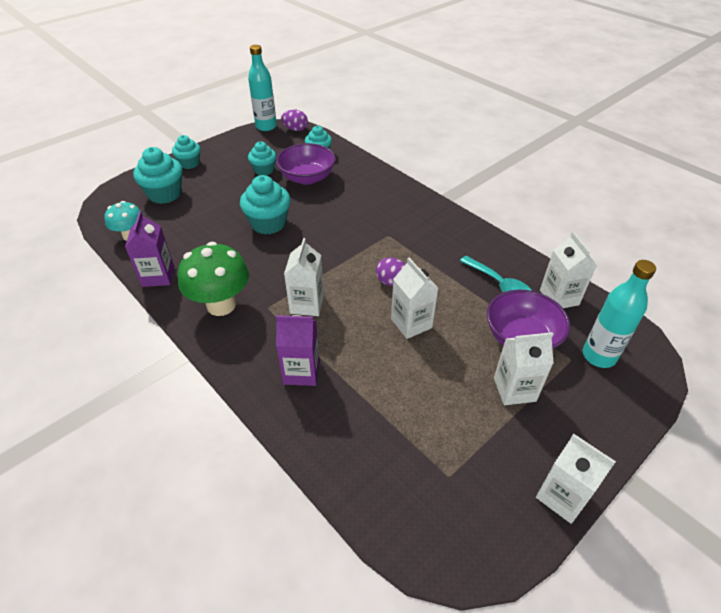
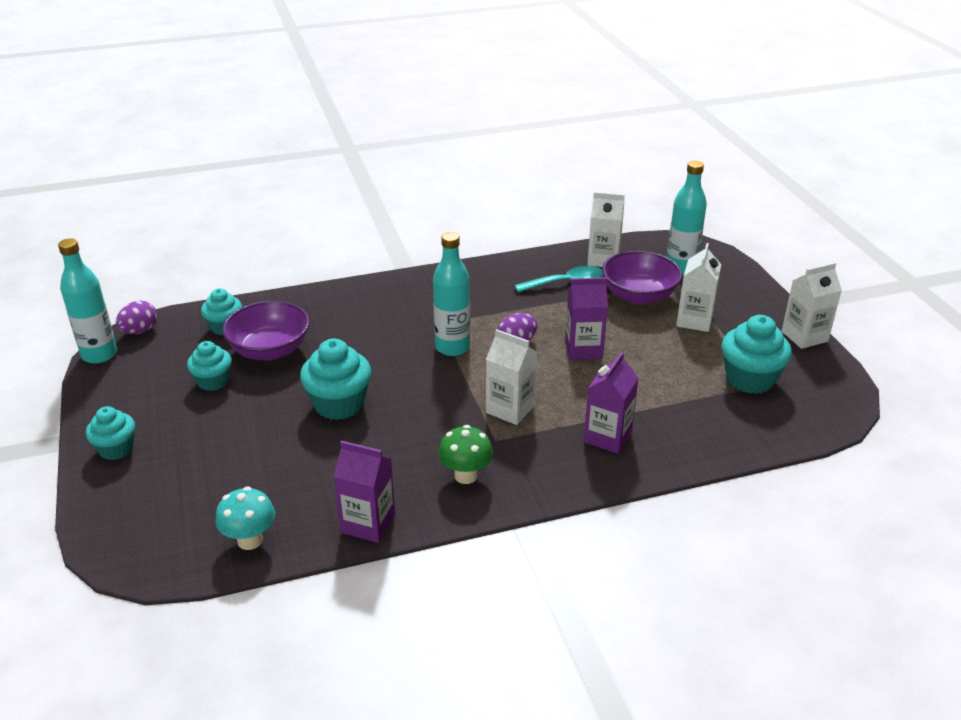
camera: 65 degrees left, 10 degrees down
turquoise cupcake [133,147,182,204] -> turquoise cupcake moved to [721,315,792,394]
green mushroom [178,242,249,316] -> green mushroom [438,425,493,484], size x0.61
white carton [391,258,438,339] -> purple carton [565,277,608,360]
none -> turquoise bottle [433,232,470,356]

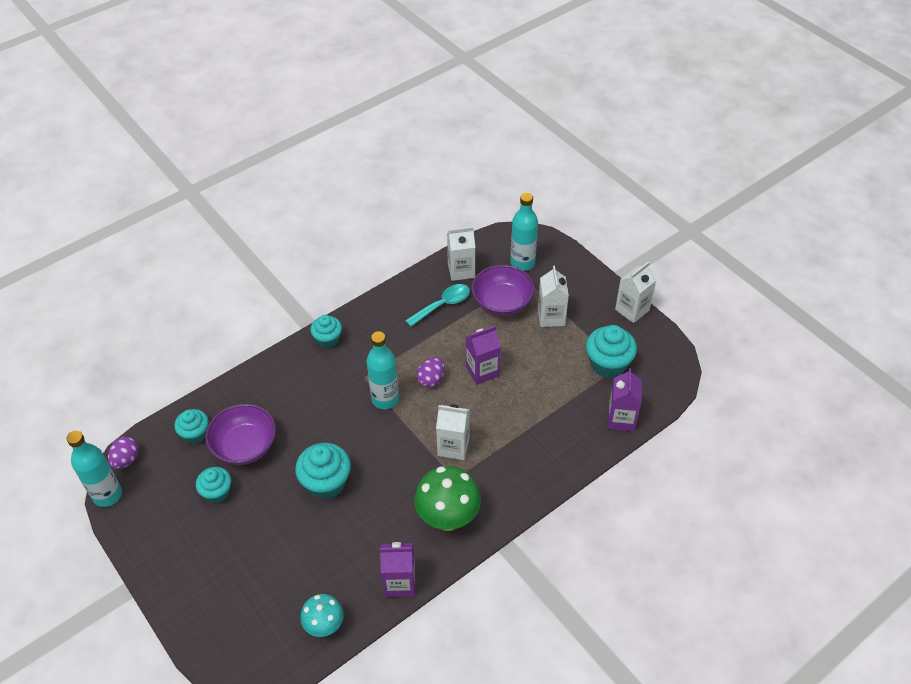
camera: 20 degrees left, 15 degrees up
turquoise cupcake [86,406,135,460] -> turquoise cupcake moved to [311,315,342,348]
green mushroom [438,425,493,484] -> green mushroom [414,466,481,531], size x1.64
purple carton [584,352,639,454] -> purple carton moved to [608,368,642,431]

